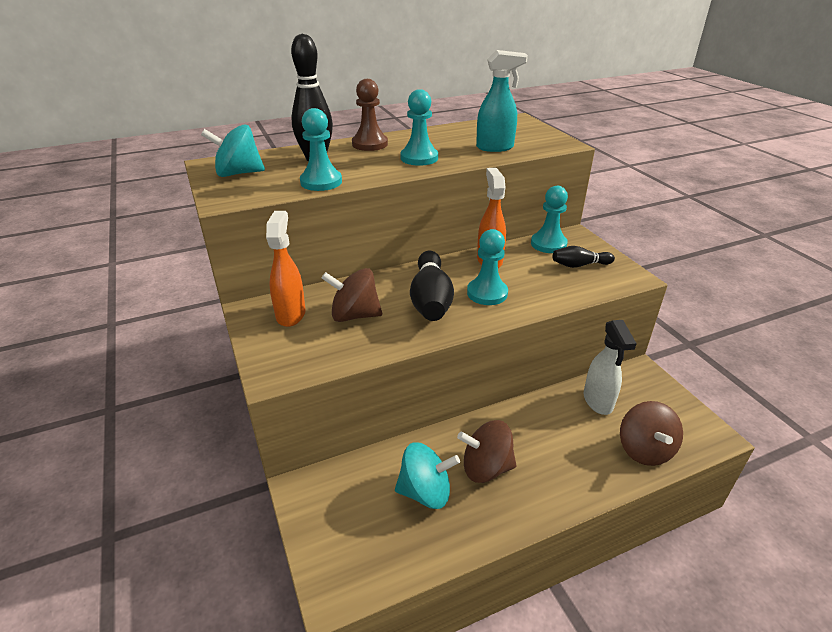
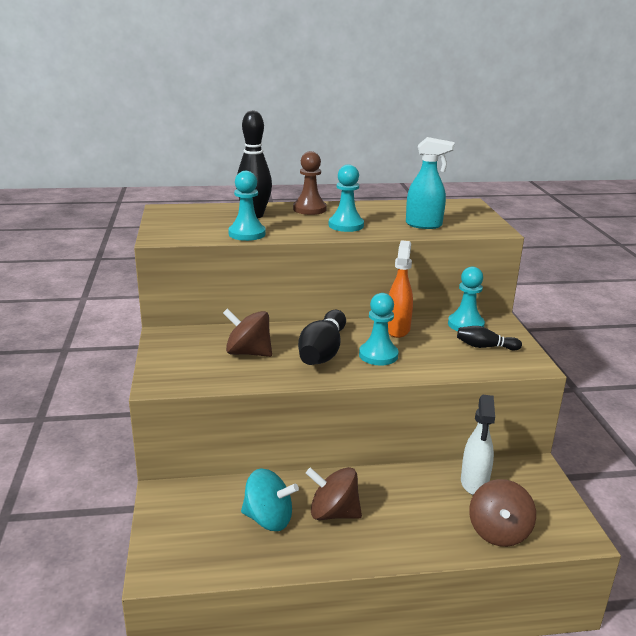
camera: 15 degrees right, 10 degrees down
turquoise spinning top [201,125,265,177] -> none
orange spray bottle [266,211,306,327] -> none

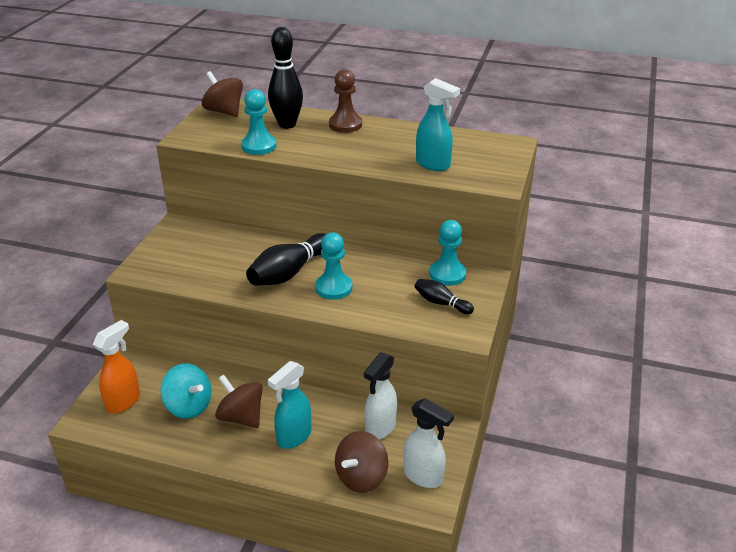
camera: 25 degrees right, 10 degrees up
brown spinning top [223,308,272,357] -> brown spinning top moved to [202,71,243,117]
turquoise pawn [329,165,364,232] -> none
orange spray bottle [388,240,413,338] -> orange spray bottle moved to [93,320,140,413]
none -> turquoise spray bottle [268,361,311,449]
none -> white spray bottle [403,398,454,488]

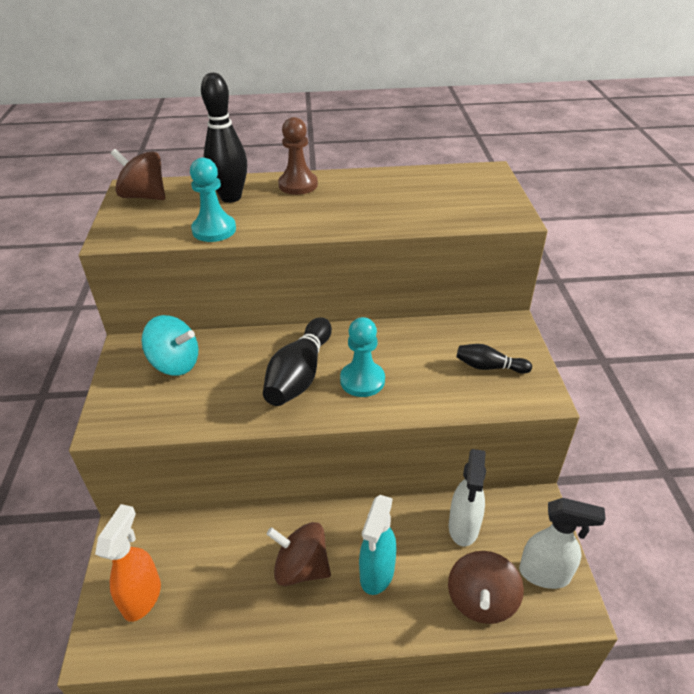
camera: 20 degrees left, 5 degrees up
turquoise spinning top [161,364,211,419] -> turquoise spinning top moved to [141,315,198,376]
turquoise spray bottle [416,78,460,171] -> none
turquoise pawn [429,220,466,286] -> none

